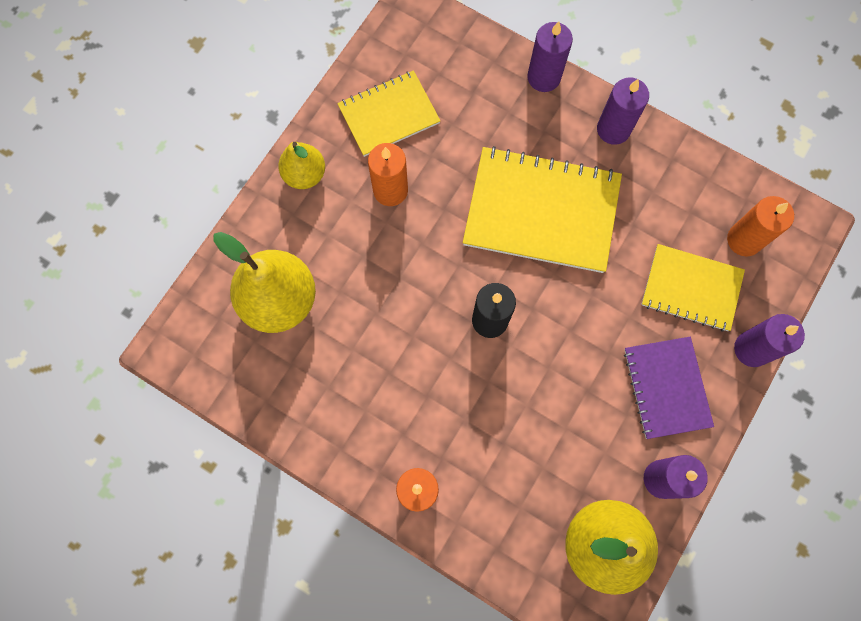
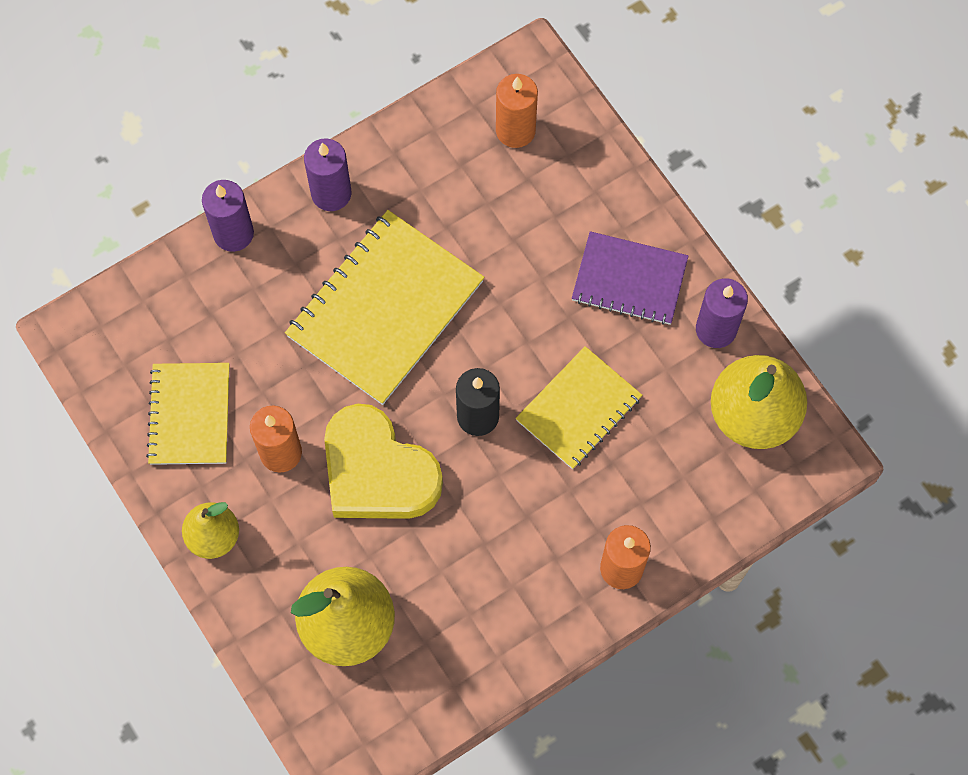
camera: 65 degrees left, 5 degrees down
yellow notebook [641,244,745,332] -> yellow notebook moved to [515,346,642,469]
purple candle [734,314,805,367] -> none
none -> yellow heart [324,404,443,519]

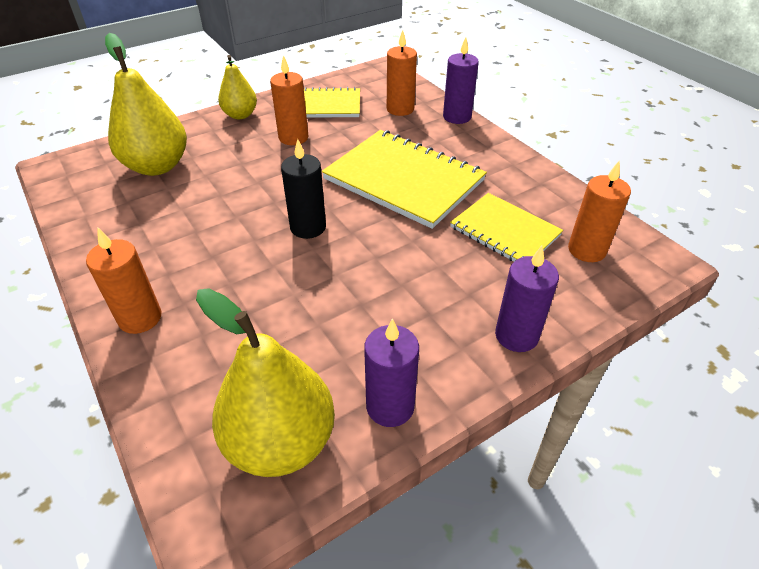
camera: 90 degrees right, 25 degrees down
purple candle [304,139,351,211] -> purple candle moved to [495,246,559,352]
yellow heart [324,404,443,519] -> none
yellow notebook [515,346,642,469] -> yellow notebook moved to [450,193,563,262]
purple notebook [572,231,688,325] -> none
none -> orange candle [387,30,417,116]

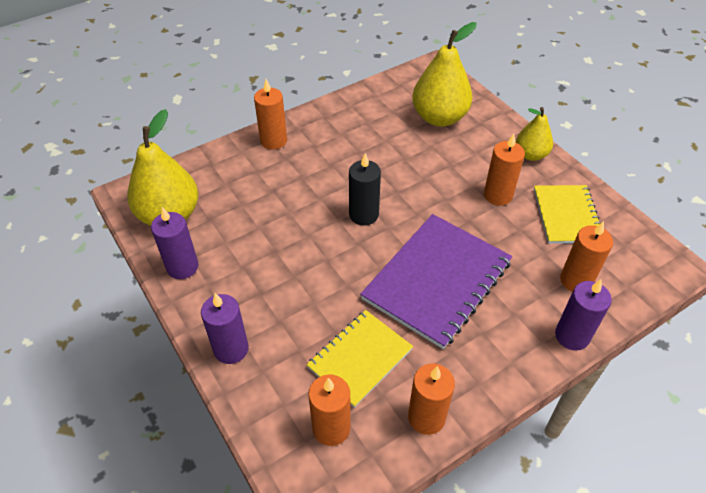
camera: 90 degrees right, 5 degrees up
yellow notebook [322,130,487,229] -> purple notebook [360,214,512,349]
none -> orange candle [408,363,455,435]

